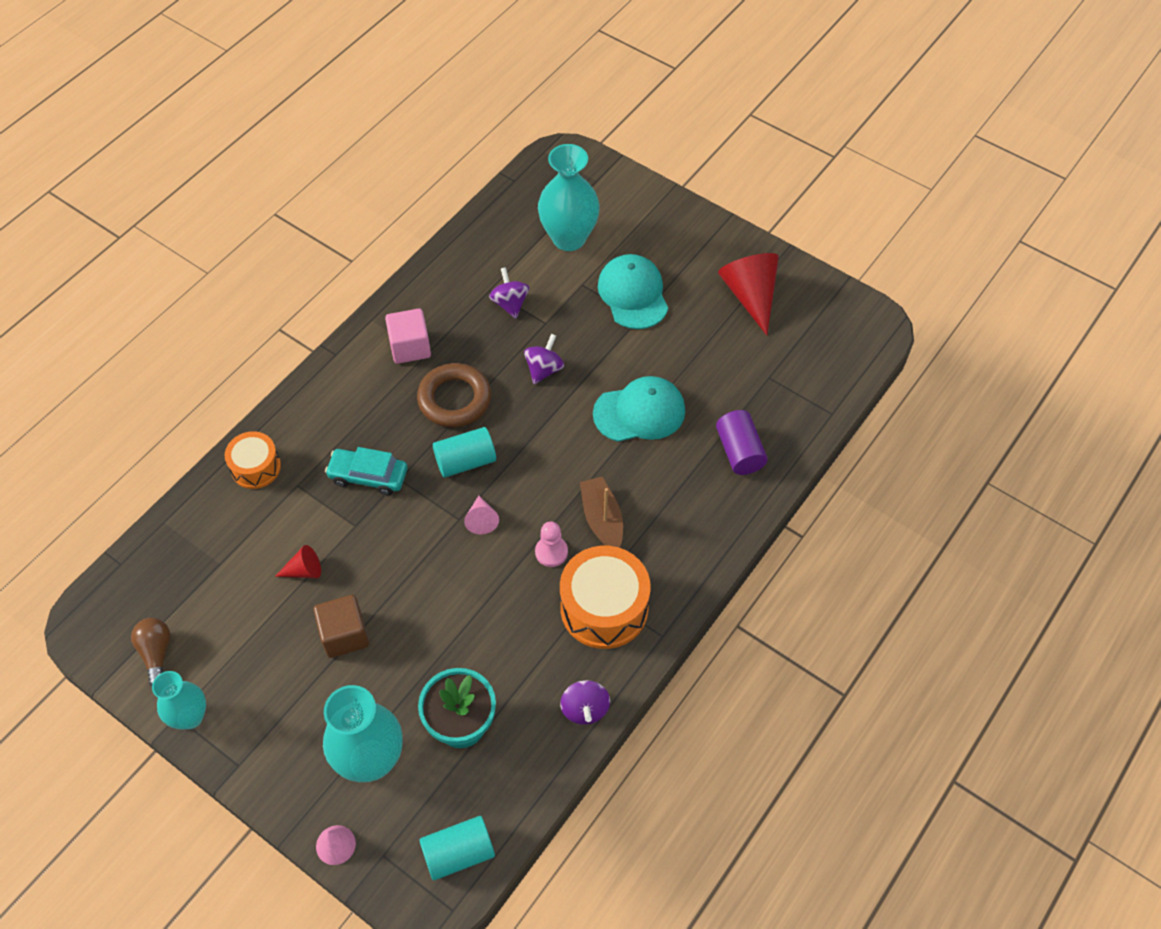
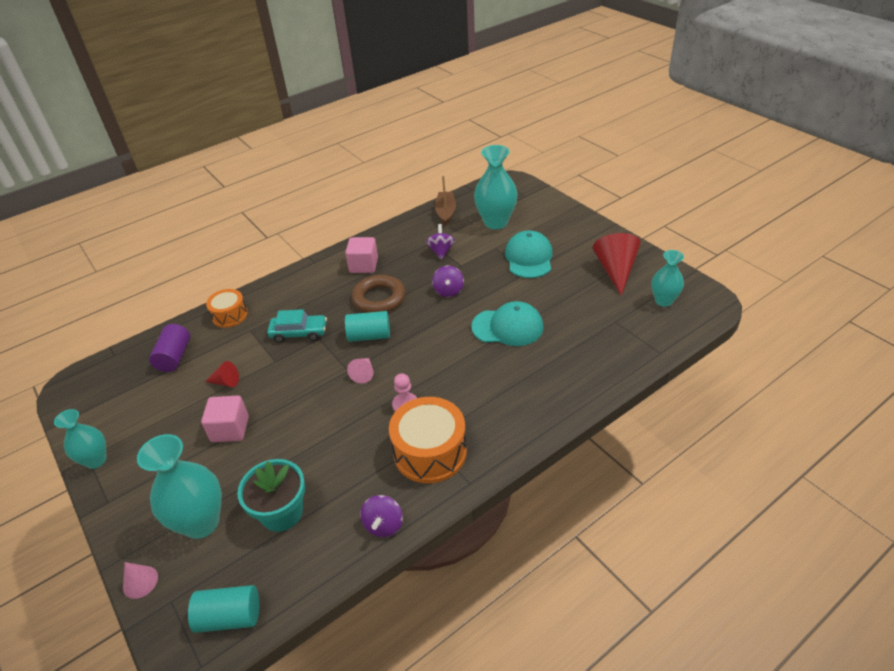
camera: 20 degrees right, 15 degrees down
brown light bulb [131,618,171,686] -> none
brown cube [313,595,369,658] -> pink cube [201,396,249,442]
turquoise car [325,447,408,495] -> turquoise car turned 150 degrees clockwise [267,309,327,343]
purple spinning top [524,334,564,384] -> purple spinning top turned 135 degrees clockwise [432,266,464,297]
brown boat [580,477,623,548] -> brown boat moved to [435,175,456,226]
purple cylinder [716,410,768,475] -> purple cylinder moved to [149,324,190,372]
none -> turquoise vase [651,250,684,307]

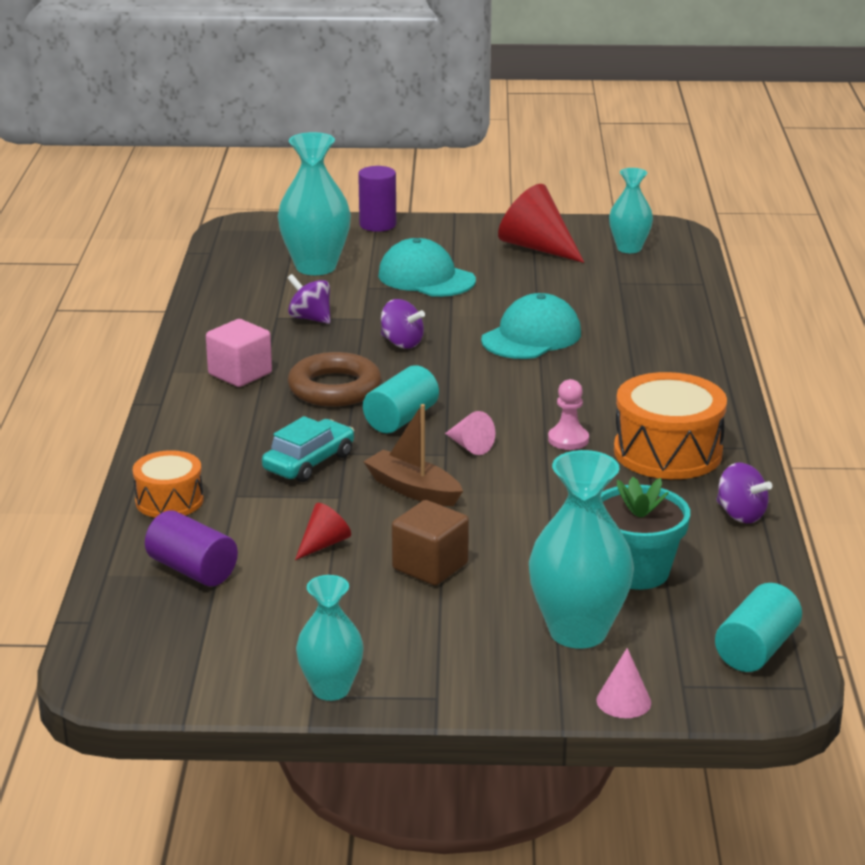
camera: 55 degrees left, 15 degrees down
pink cube [201,396,249,442] -> brown cube [392,500,469,585]
brown boat [435,175,456,226] -> brown boat moved to [363,404,463,506]
none -> purple cylinder [358,166,396,232]

